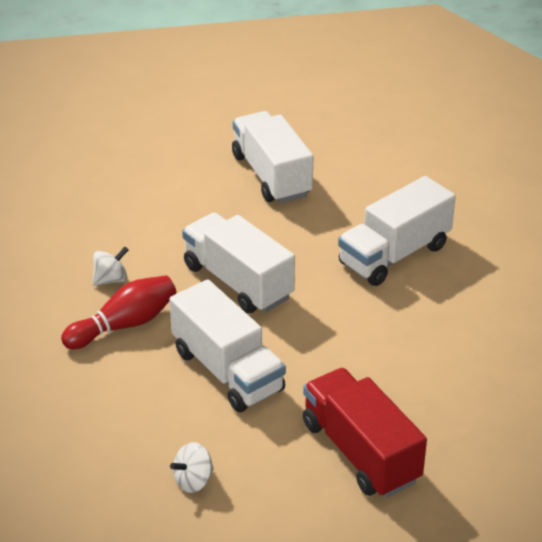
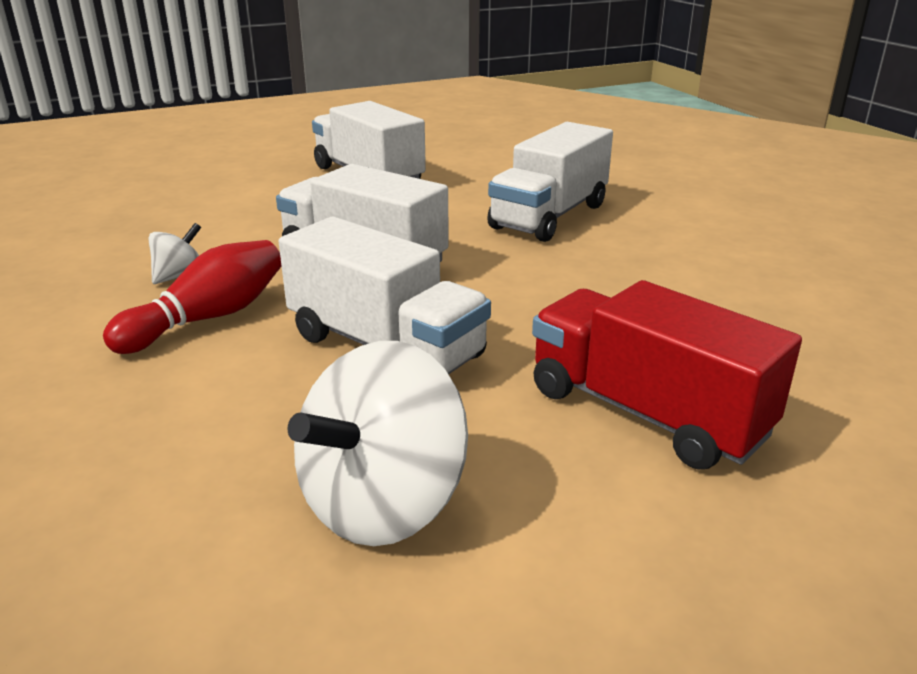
camera: 15 degrees left, 10 degrees down
white spinning top [170,442,214,493] -> white spinning top [288,341,468,546], size x2.04

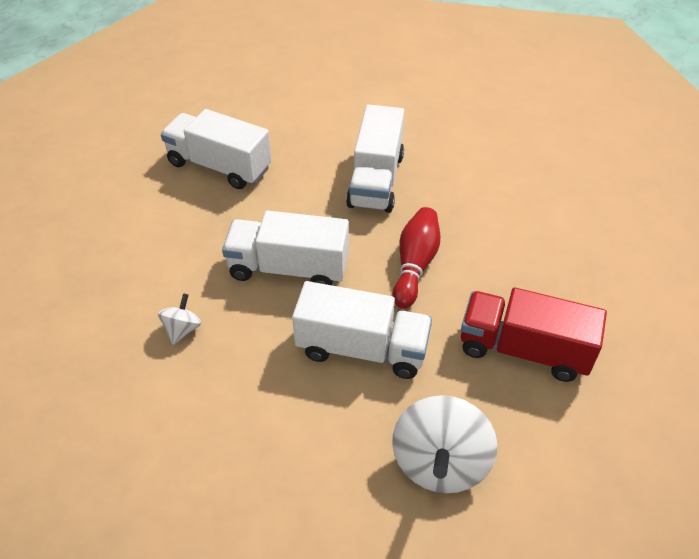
camera: 25 degrees left, 20 degrees up
red bowling pin [103,240,281,354] -> red bowling pin moved to [393,207,441,309]

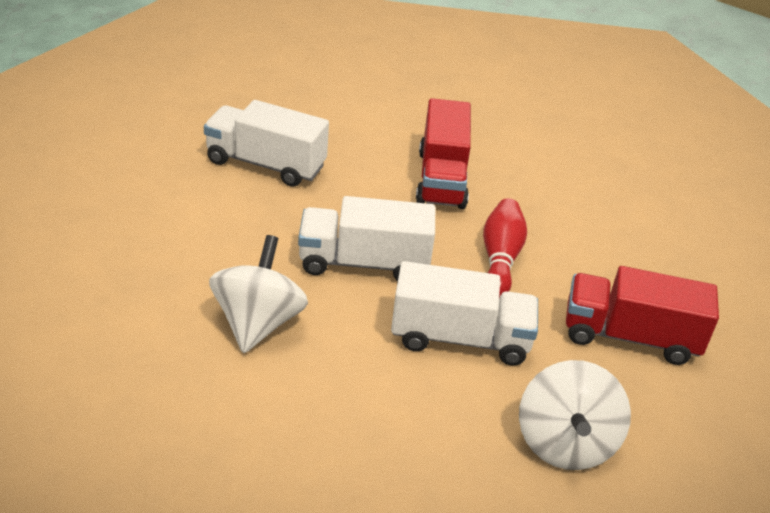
camera: 10 degrees left, 10 degrees down
white spinning top [158,293,201,345] -> white spinning top [209,235,308,353], size x2.04
white truck [346,104,404,213] -> red truck [416,98,471,209]

